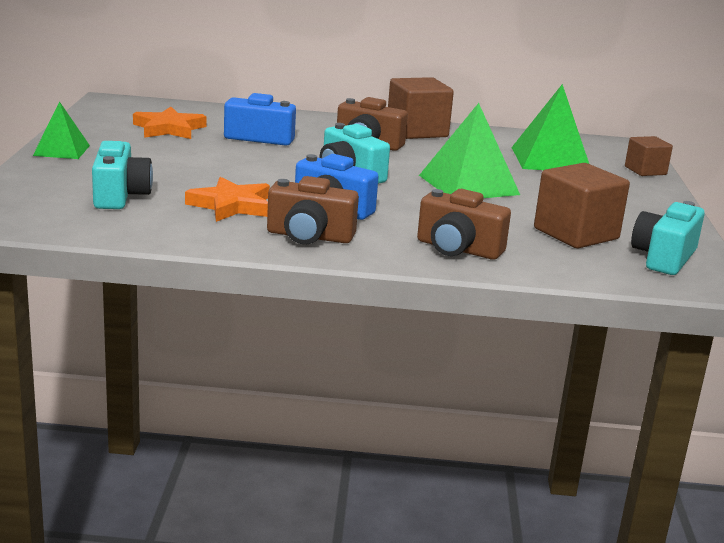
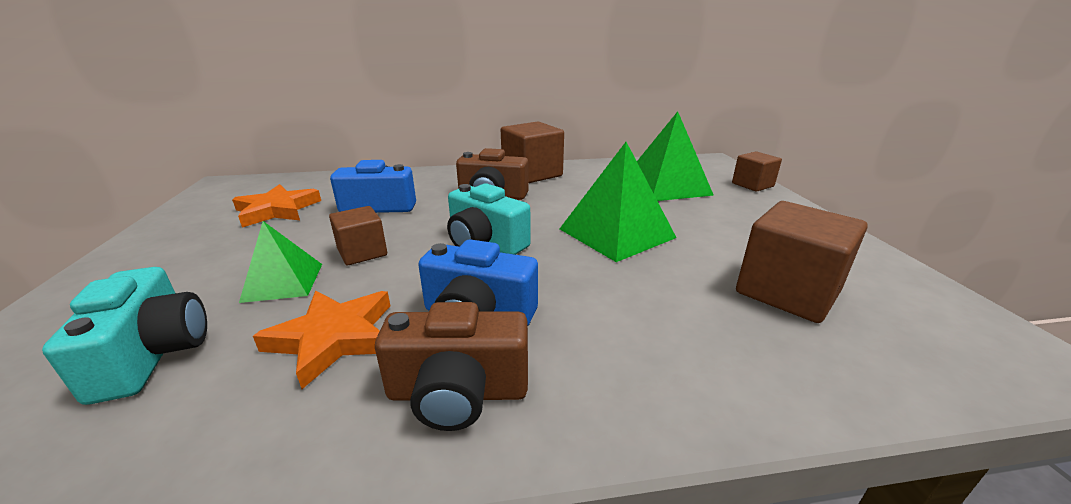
camera: 10 degrees left, 5 degrees up
green pyramid [33,101,90,159] -> green pyramid moved to [239,221,322,303]
brown camera [417,189,511,260] -> none
turquoise camera [631,201,705,275] -> none
none -> brown cube [329,206,387,265]

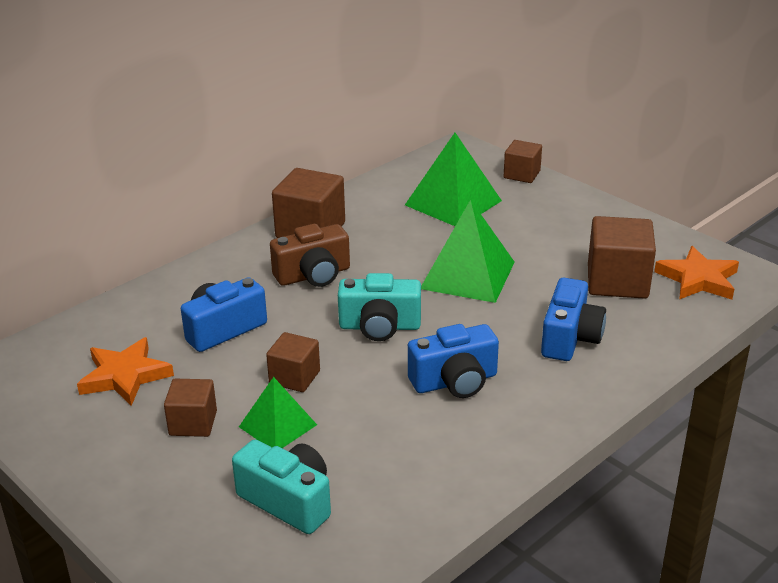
camera: 35 degrees left, 5 degrees up
orange star [253,290,390,389] -> orange star moved to [654,246,739,299]
brown camera [375,302,528,431] -> none
none -> brown cube [164,379,217,437]
none -> blue camera [541,278,606,361]

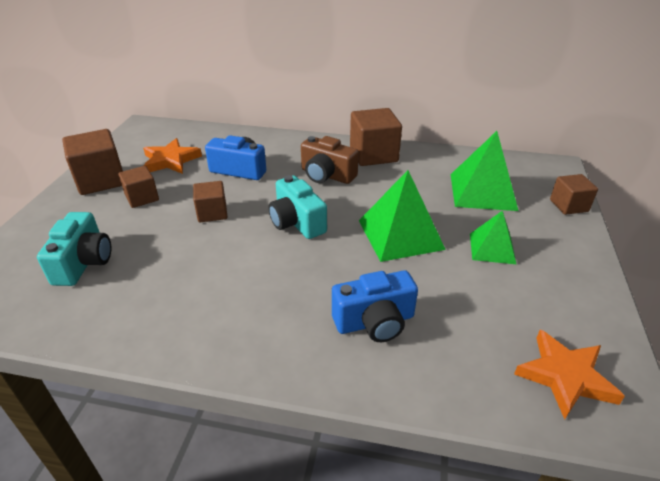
camera: 55 degrees right, 5 degrees up
green pyramid [239,377,317,448] -> green pyramid moved to [470,210,517,265]
blue camera [408,324,499,398] -> none
brown cube [588,216,656,299] -> brown cube moved to [62,129,123,195]

